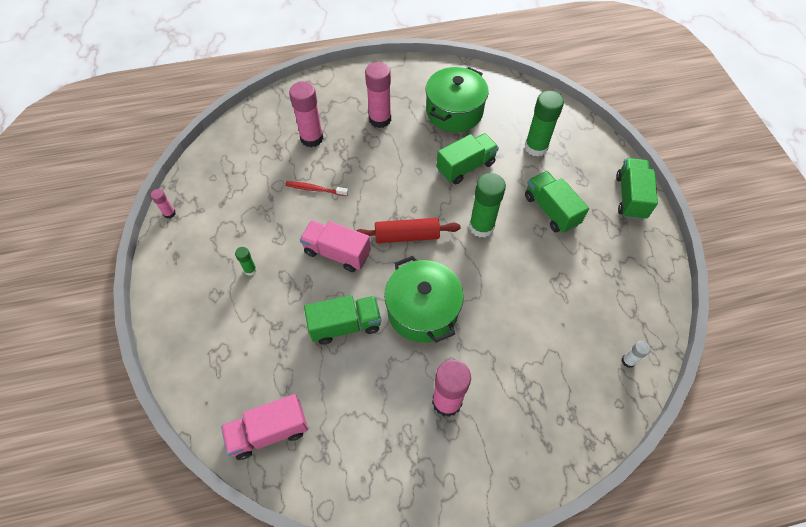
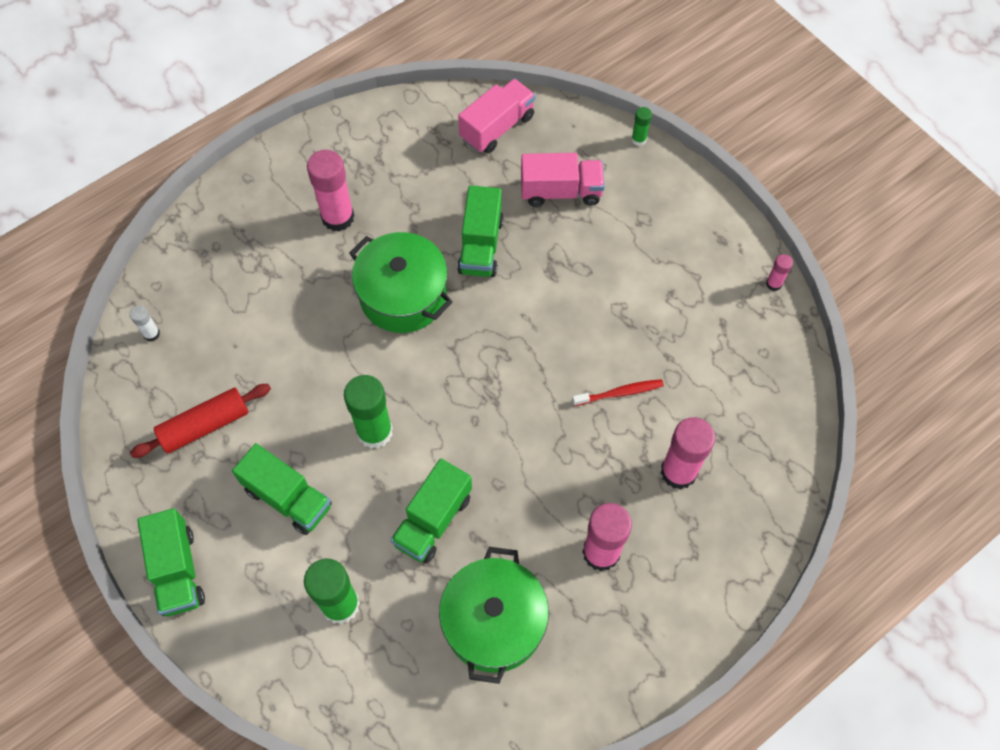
camera: 155 degrees right, 5 degrees up
green glue stick [235,247,257,276] -> green glue stick moved to [631,107,652,146]
pink truck [300,220,371,272] -> pink truck moved to [521,153,605,207]
green truck [304,295,381,345] -> green truck turned 45 degrees counterclockwise [457,186,504,277]
red rolling pin [356,218,461,243] -> red rolling pin moved to [130,384,271,458]

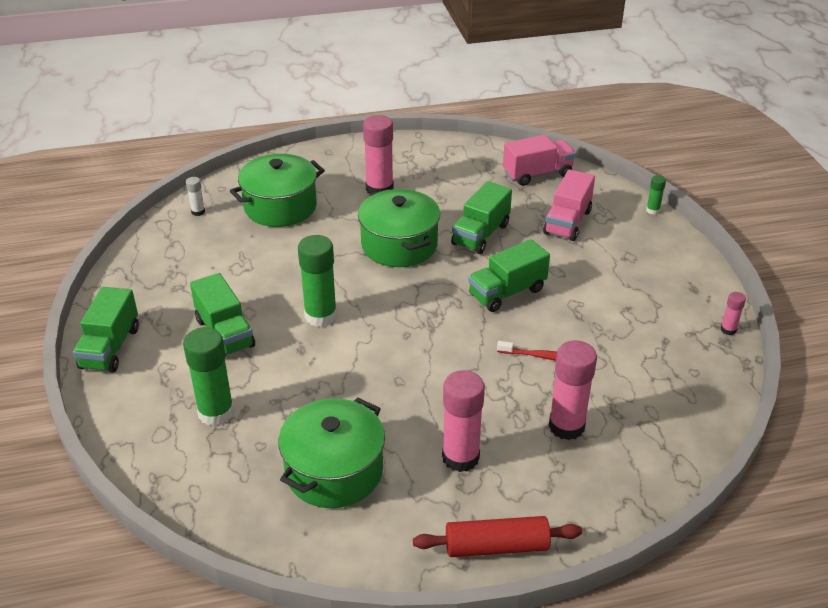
camera: 25 degrees right, 25 degrees down
red rolling pin [130,384,271,458] -> red rolling pin moved to [413,516,582,557]
green truck [390,459,472,563] -> green truck moved to [468,239,550,312]
pink truck [521,153,605,207] -> pink truck turned 90 degrees clockwise [543,169,595,241]
none -> green pot [230,154,325,227]

